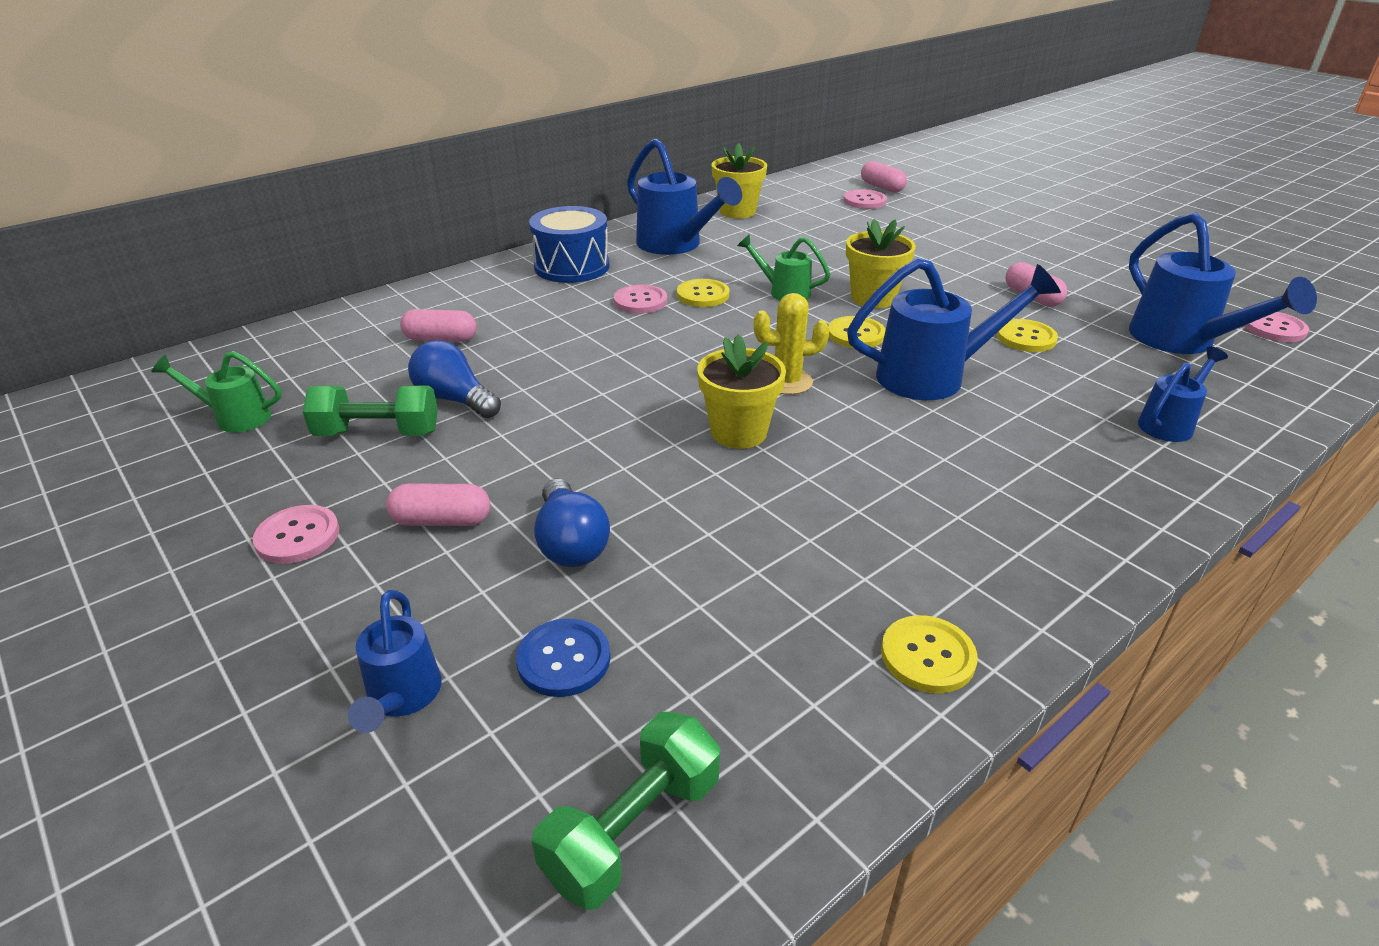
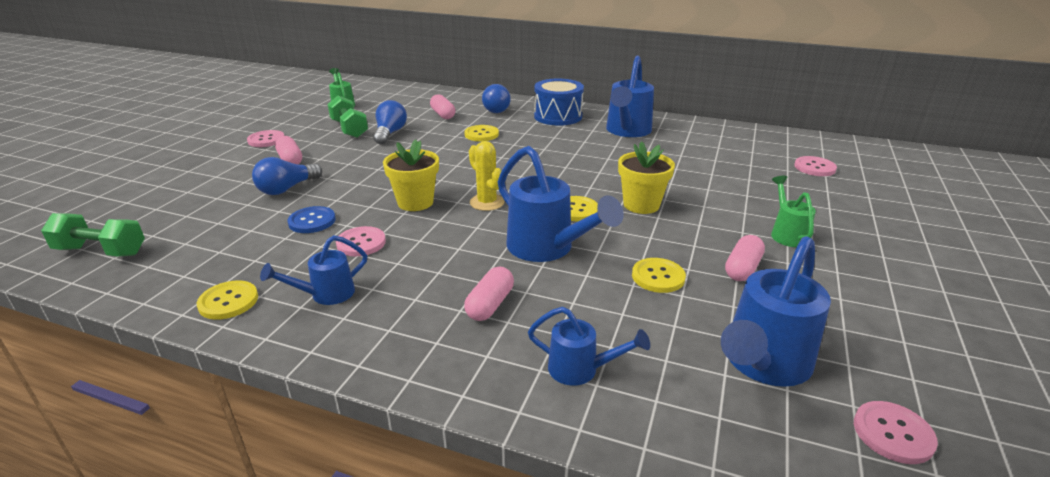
camera: 60 degrees right, 5 degrees down
blue watering can [348,590,442,733] -> blue watering can moved to [260,235,367,305]
blue button [516,618,610,697] -> blue button moved to [287,206,336,233]
pink button [614,284,667,314] -> pink button moved to [336,226,386,256]
yellow button [677,279,729,307] -> yellow button moved to [464,125,499,141]
yellow flower pot [712,143,767,219] -> none
green watering can [737,234,830,301] -> green watering can moved to [771,176,816,247]
pink capsule [861,161,907,193] -> pink capsule moved to [464,266,514,321]
none -> blue light bulb [482,84,511,113]

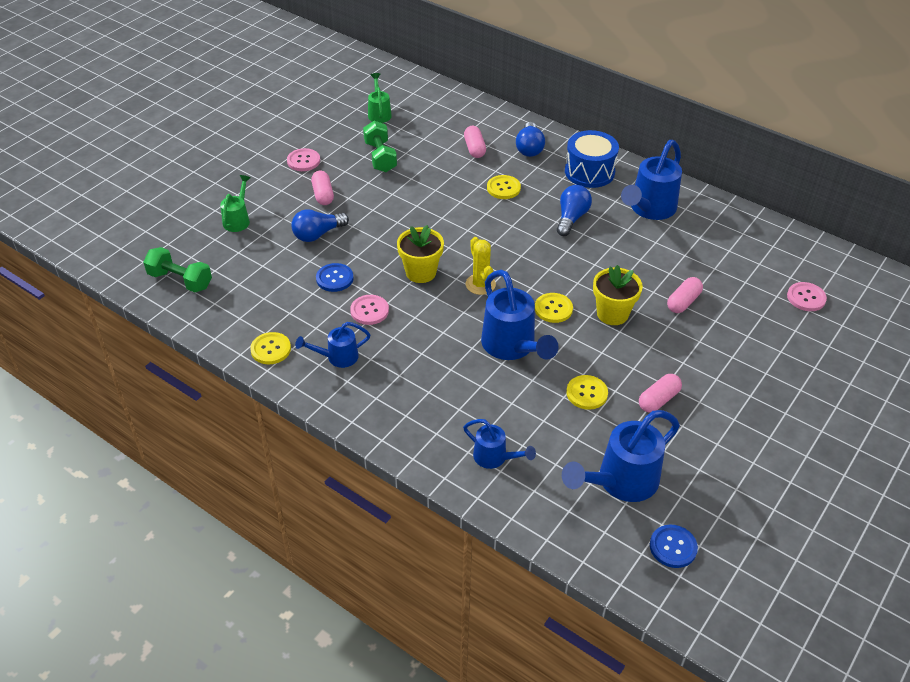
camera: 15 degrees right, 15 degrees up
blue light bulb [374,100,407,144] -> blue light bulb moved to [557,185,592,236]
pink capsule [464,266,514,321] -> pink capsule moved to [667,277,703,313]
green watering can [771,176,816,247] -> green watering can moved to [220,175,251,232]
pink button [854,401,938,464] -> blue button [650,525,698,568]

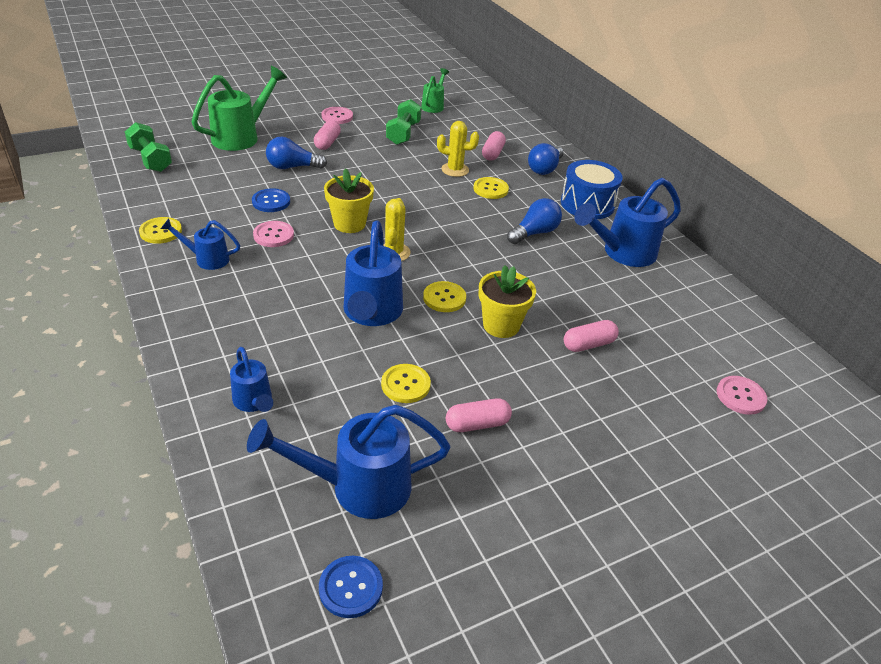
camera: 25 degrees right, 5 degrees down
green watering can [220,175,251,232] -> green watering can [192,66,287,151], size x1.79
none -> yellow cactus [437,121,479,177]

